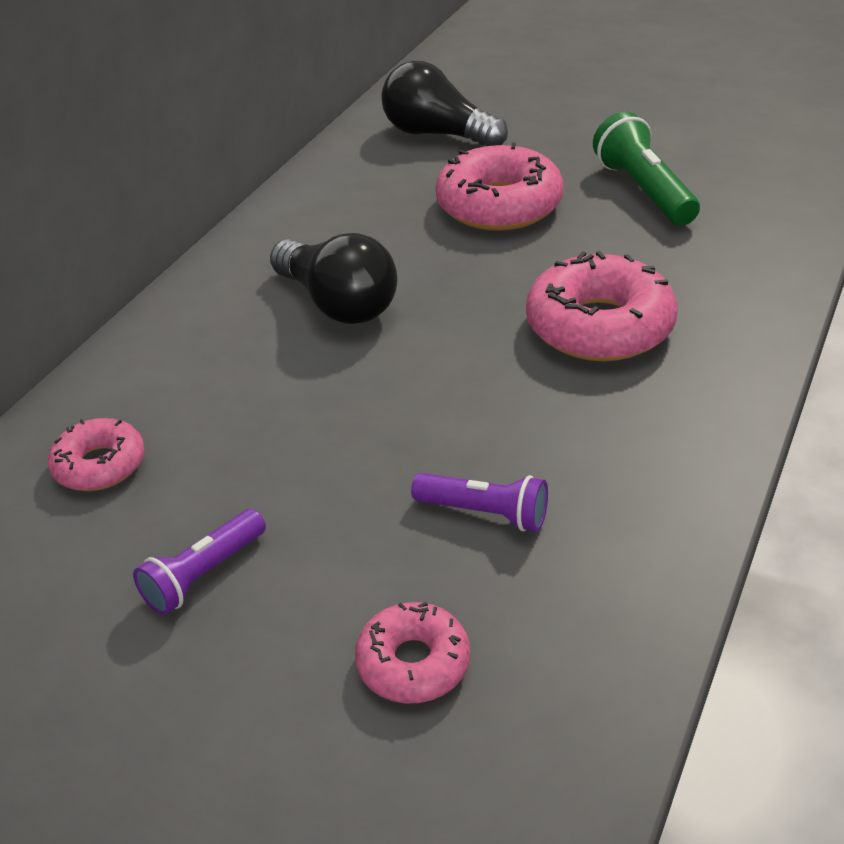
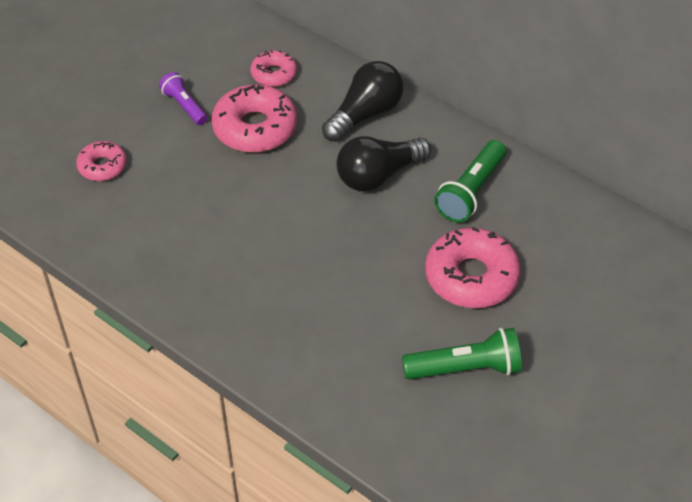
camera: 100 degrees right, 10 degrees up
black light bulb [381,61,508,146] -> black light bulb moved to [322,61,404,142]
purple flashlight [411,473,548,531] -> none
pink donut [526,251,678,361] -> pink donut moved to [212,84,297,153]
none -> green flashlight [434,140,506,222]

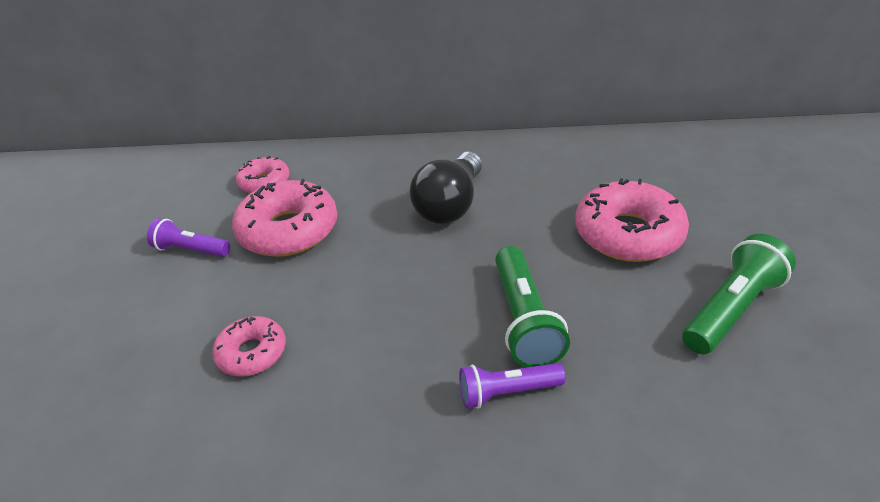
camera: 35 degrees left, 10 degrees down
pink donut [76,141,127,181] -> pink donut moved to [212,316,286,376]
black light bulb [322,61,404,142] -> none
green flashlight [434,140,506,222] -> green flashlight moved to [495,246,570,367]
none -> purple flashlight [459,363,566,409]

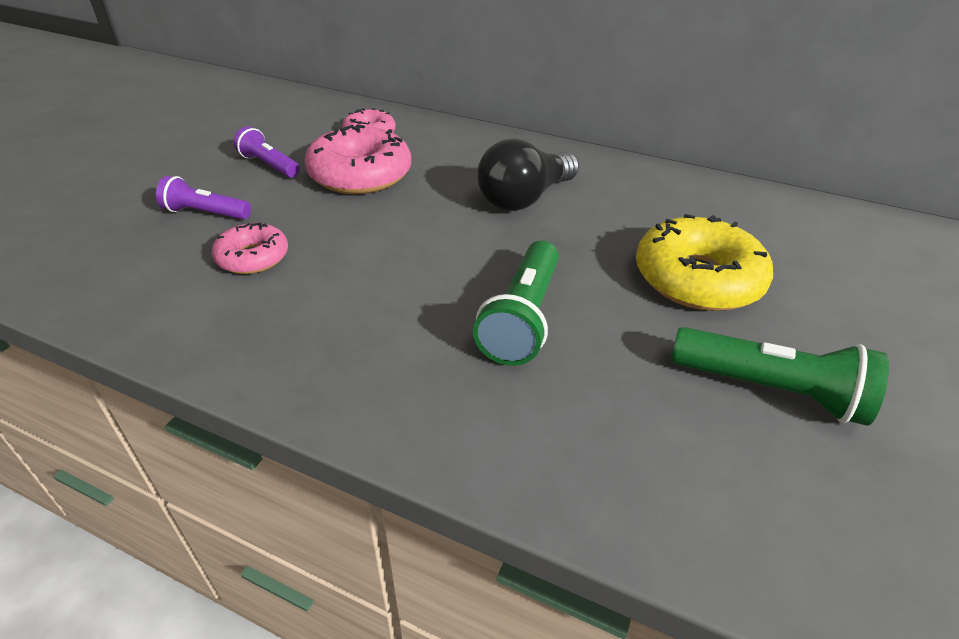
camera: 20 degrees right, 0 degrees up
purple flashlight [459,363,566,409] -> purple flashlight moved to [156,176,251,220]
pink donut [575,178,689,262] -> yellow donut [636,214,773,311]
green flashlight [682,234,796,354] -> green flashlight turned 45 degrees clockwise [671,327,889,426]

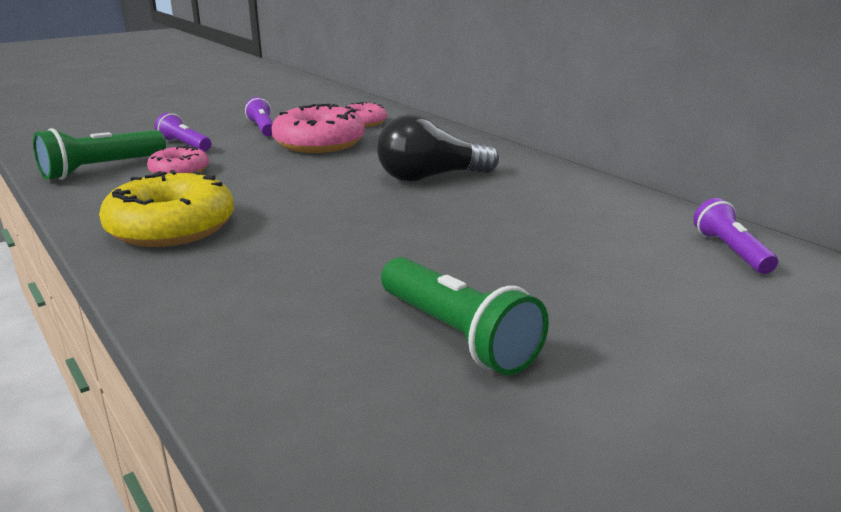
camera: 30 degrees right, 15 degrees down
green flashlight [473,241,559,366] -> green flashlight moved to [33,128,166,180]
yellow donut [636,214,773,311] -> yellow donut moved to [99,170,234,247]
none -> purple flashlight [693,198,778,274]

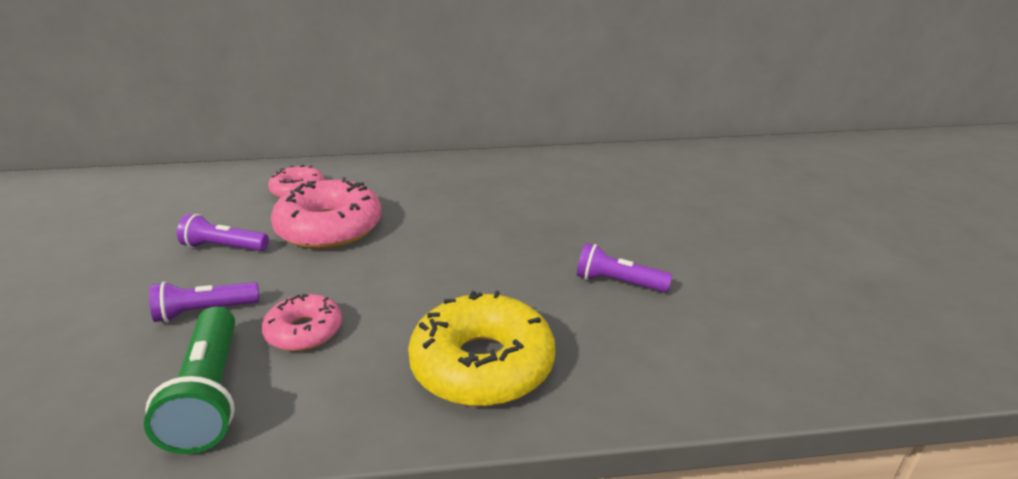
camera: 60 degrees left, 5 degrees up
black light bulb [377,114,499,182] -> none
green flashlight [381,257,549,375] -> none
purple flashlight [693,198,778,274] -> purple flashlight moved to [577,243,672,292]

